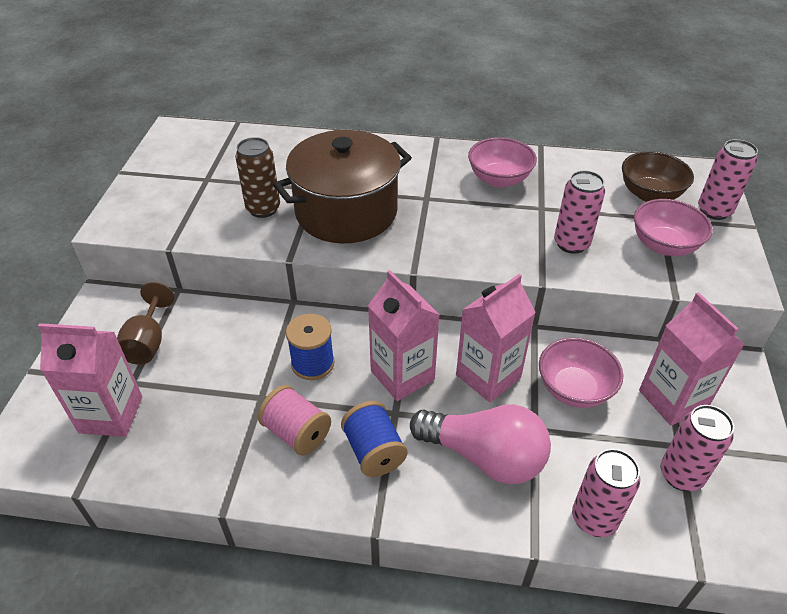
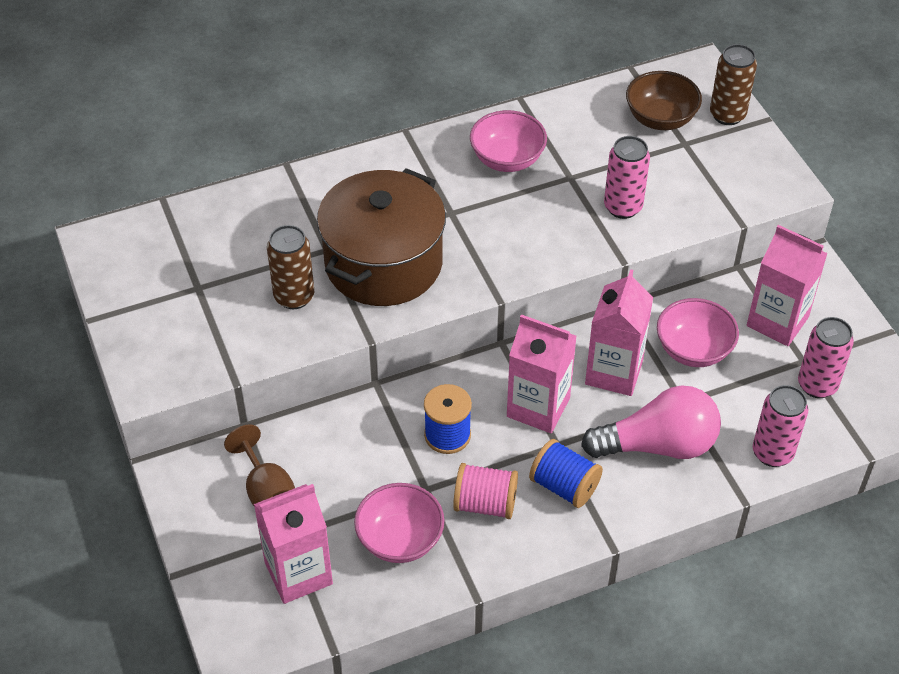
camera: 30 degrees left, 5 degrees up
pink bowl [634,199,713,256] -> pink bowl moved to [354,483,445,563]
pink can [698,139,758,220] -> brown can [710,44,757,125]

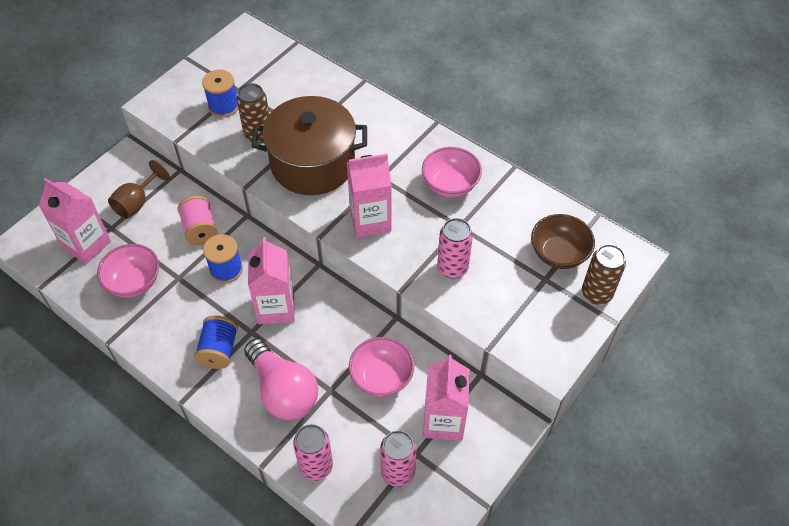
camera: 60 degrees right, 5 degrees up
pink spool [453,463,518,519] -> pink spool moved to [177,196,218,245]
pink carton [585,269,653,396] -> pink carton moved to [347,154,392,237]
none -> blue spool [202,70,238,118]

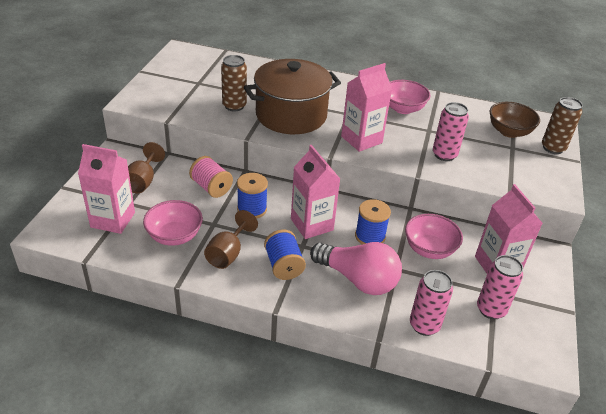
camera: 25 degrees left, 15 degrees down
blue spool [202,70,238,118] -> blue spool moved to [355,199,391,245]
none -> brown goblet [204,210,258,269]

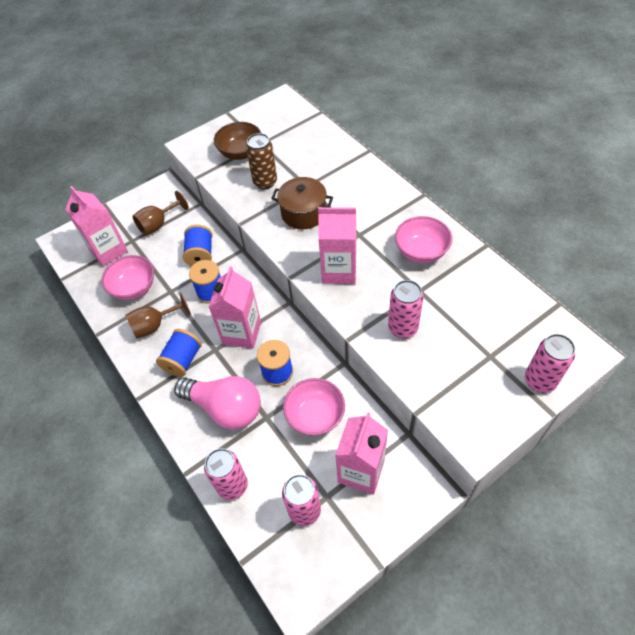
camera: 45 degrees right, 15 degrees up
pink spool [189,156,233,198] -> blue spool [183,224,212,266]
brown pot [244,59,341,134] -> brown pot [271,177,333,230], size x0.60
pink light bulb [310,242,402,295] -> pink light bulb turned 45 degrees counterclockwise [174,376,261,430]
brown bowl [490,102,540,138] -> brown bowl moved to [214,122,261,160]
brown can [542,97,583,154] -> pink can [525,334,575,393]

